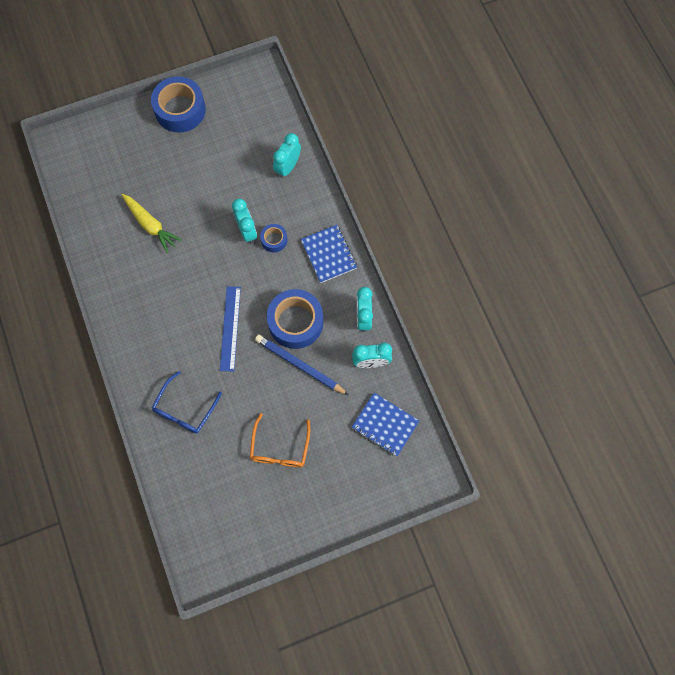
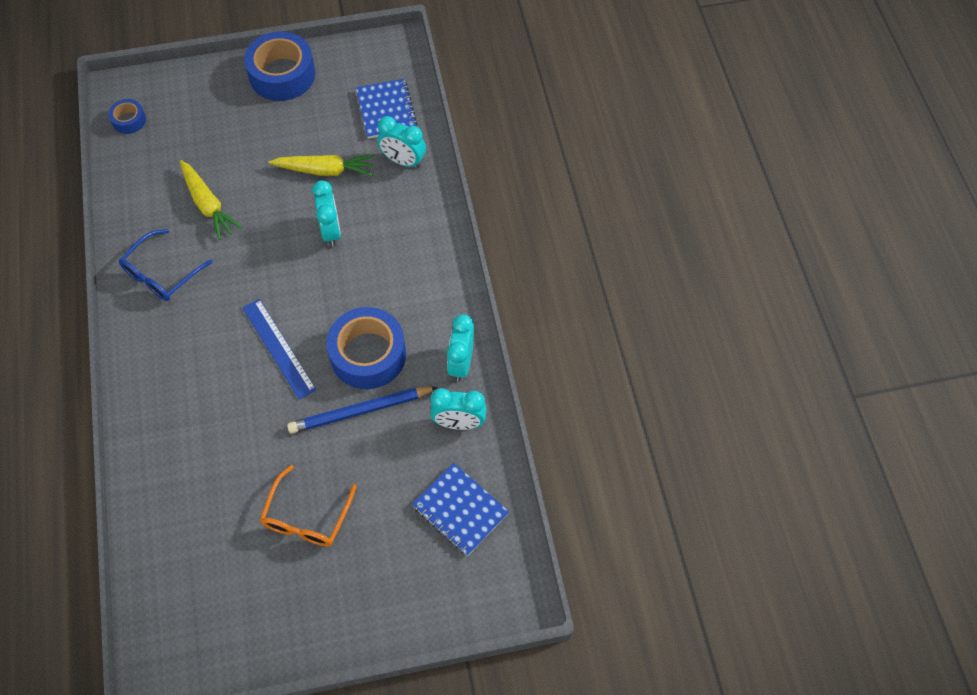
camera: 10 degrees right, 10 degrees down
blue glasses [152,371,222,434] -> blue glasses moved to [119,229,213,301]
blue ruler [220,286,241,372] -> blue ruler turned 45 degrees counterclockwise [242,299,317,400]
blue pencil [255,334,349,395] -> blue pencil turned 60 degrees counterclockwise [287,387,438,434]
blue tape [260,224,287,252] -> blue tape moved to [108,99,146,134]
turquoise clock [273,133,301,178] -> turquoise clock turned 105 degrees counterclockwise [377,116,426,168]
blue notebook [301,225,357,283] -> blue notebook moved to [356,79,418,139]
none -> yellow carrot [269,155,375,176]

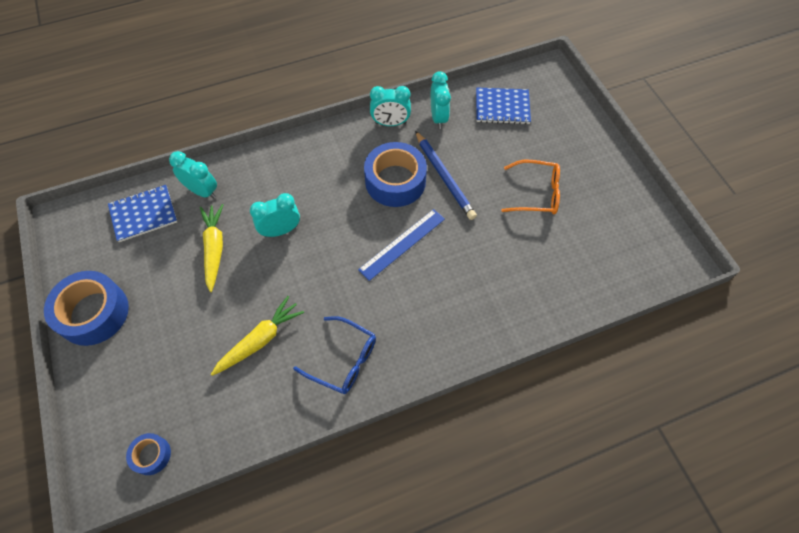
camera: 100 degrees left, 0 degrees up
turquoise clock [377,116,426,168] -> turquoise clock turned 75 degrees counterclockwise [169,151,217,199]
blue notebook [412,463,509,556] -> blue notebook turned 60 degrees clockwise [476,87,531,125]

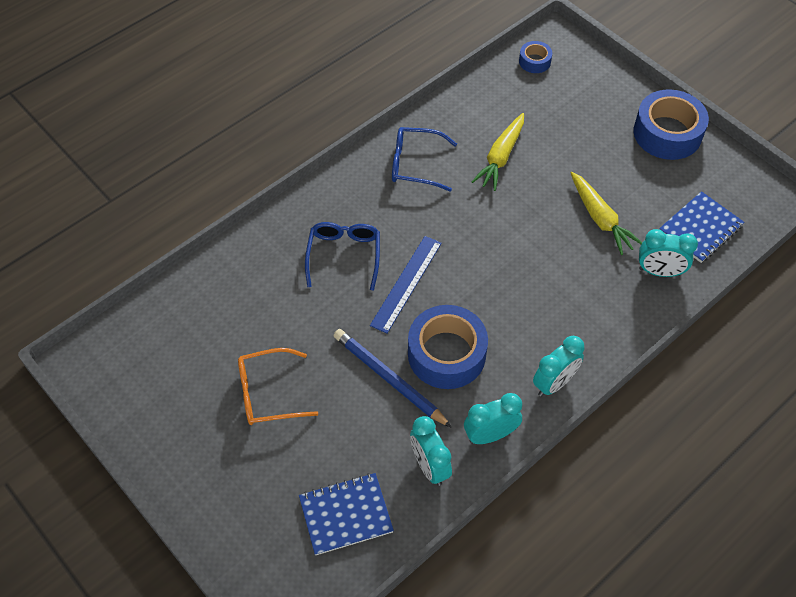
camera: 160 degrees right, 5 degrees down
turquoise clock [250,193,300,237] -> turquoise clock moved to [533,336,584,397]
none -> blue glasses [305,222,380,291]

